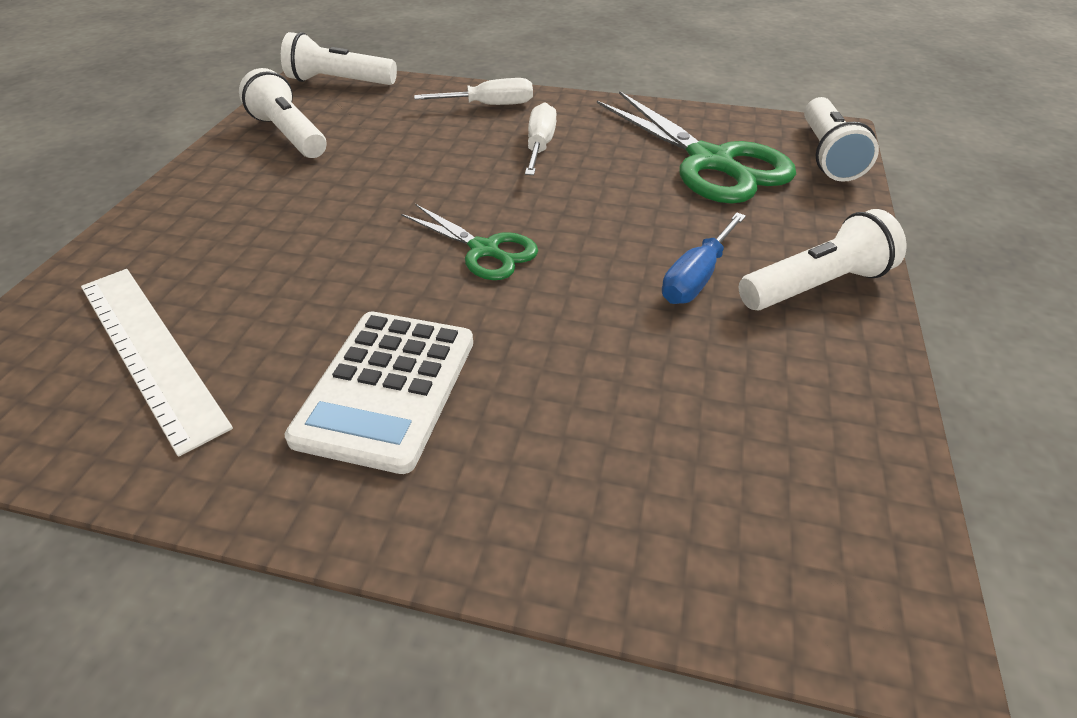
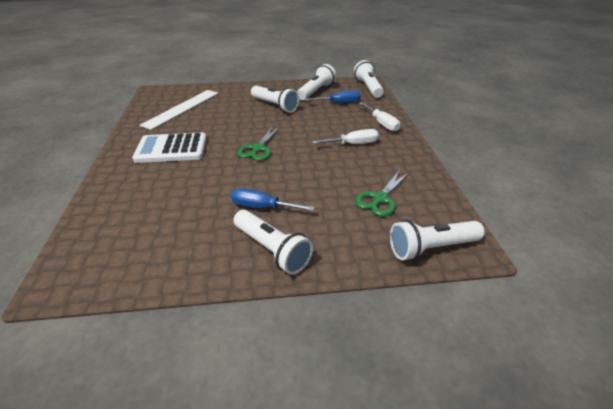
camera: 70 degrees right, 5 degrees down
green scissors [597,91,796,203] -> green scissors [355,170,409,217], size x0.56
none -> white flashlight [251,86,299,113]
none -> blue screwdriver [305,90,361,103]

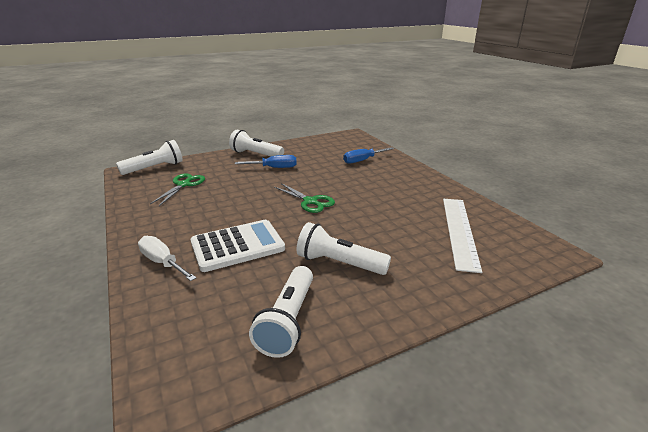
camera: 160 degrees right, 10 degrees down
white calculator [132,133,207,163] -> white calculator moved to [191,220,285,272]
green scissors [237,127,280,161] -> green scissors turned 135 degrees clockwise [274,183,335,213]
blue screwdriver [305,90,361,103] -> blue screwdriver moved to [343,147,394,164]
white screwdriver [312,129,379,144] -> none
white flashlight [354,60,384,98] -> none

